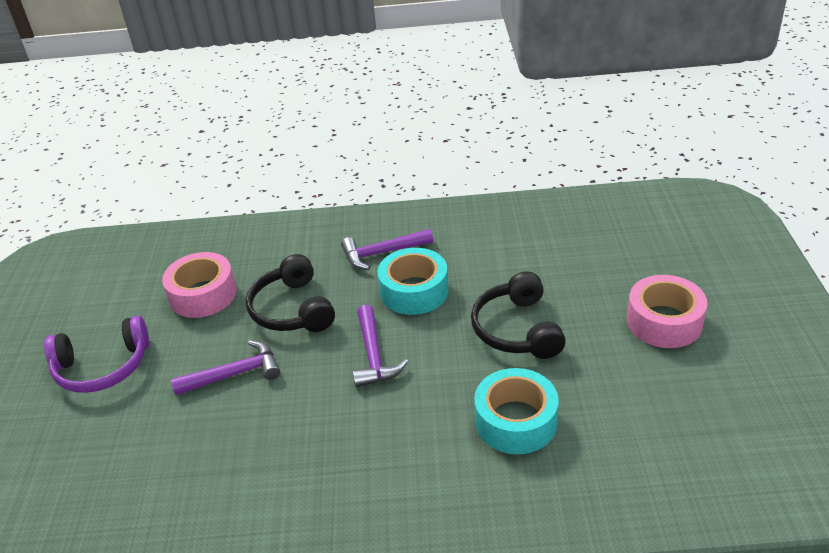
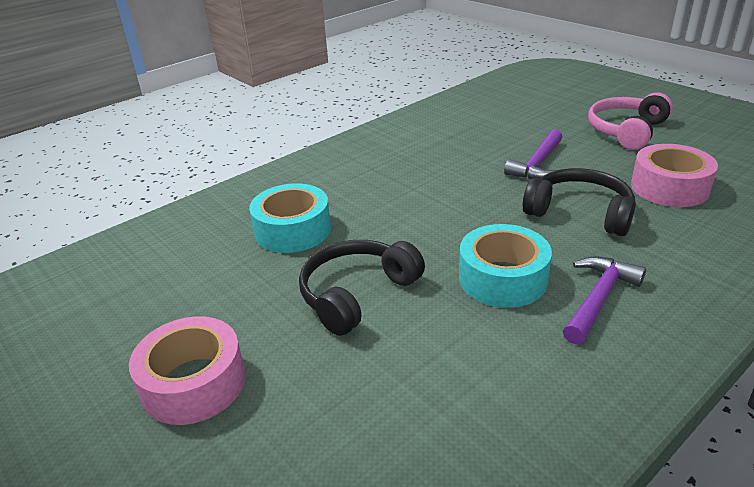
camera: 140 degrees right, 5 degrees down
purple headphones [44,316,149,393] -> pink headphones [588,92,673,150]
purple hammer [353,305,408,387] -> none
black headphones [471,271,566,359] -> black headphones turned 90 degrees counterclockwise [299,240,425,336]

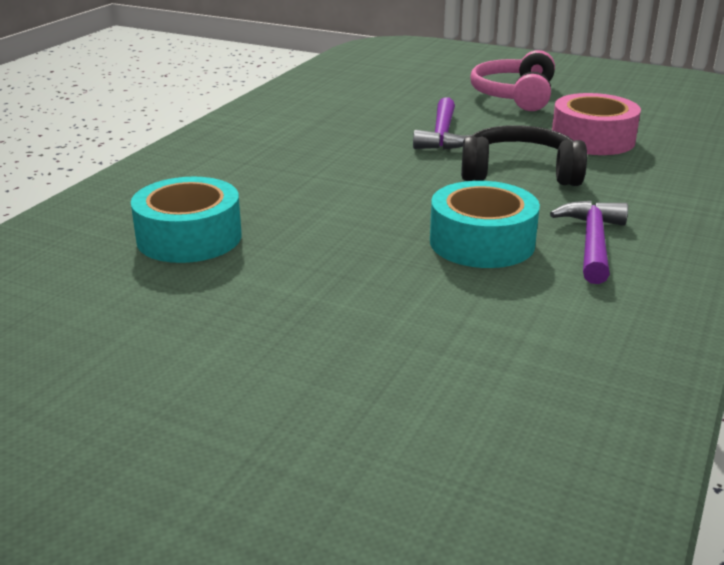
camera: 25 degrees left, 5 degrees down
pink tape [129,316,246,425] -> none
black headphones [299,240,425,336] -> none

